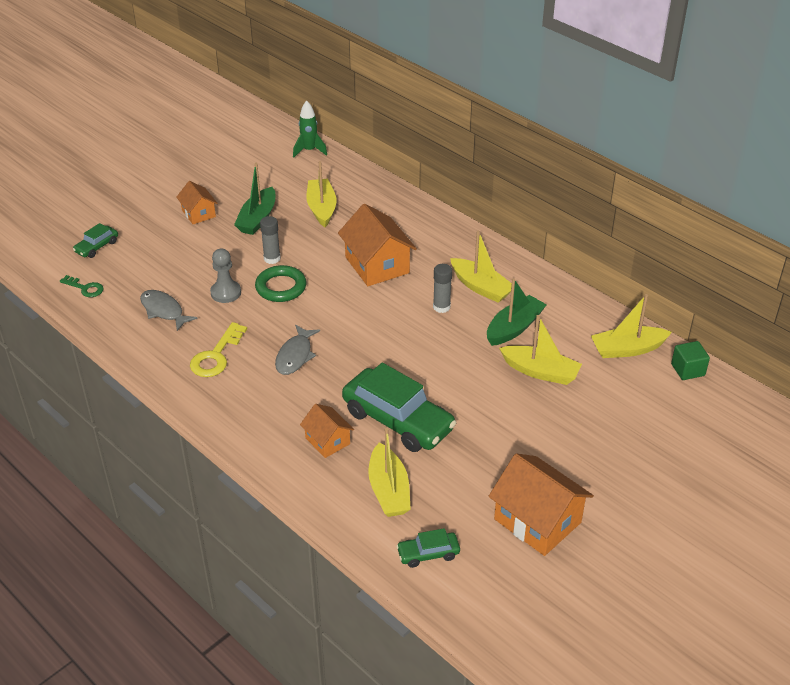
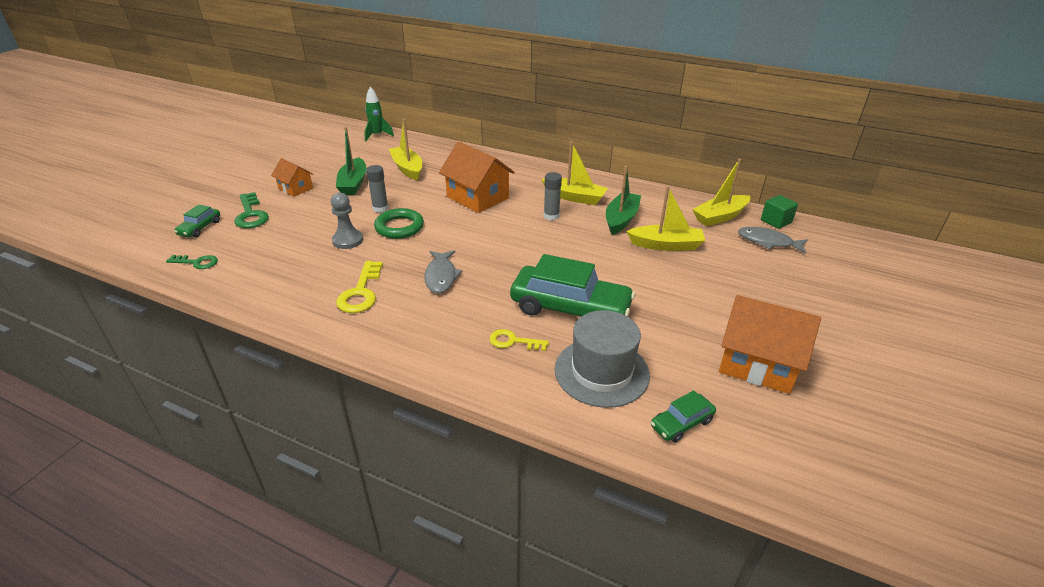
camera: 20 degrees left, 5 degrees down
grey fish [140,290,198,331] -> grey fish moved to [738,227,808,254]
orange house [300,404,354,458] -> yellow key [490,329,549,351]
yellow boat [368,428,411,517] -> grey hat [555,310,650,408]
none -> green key [234,192,269,228]

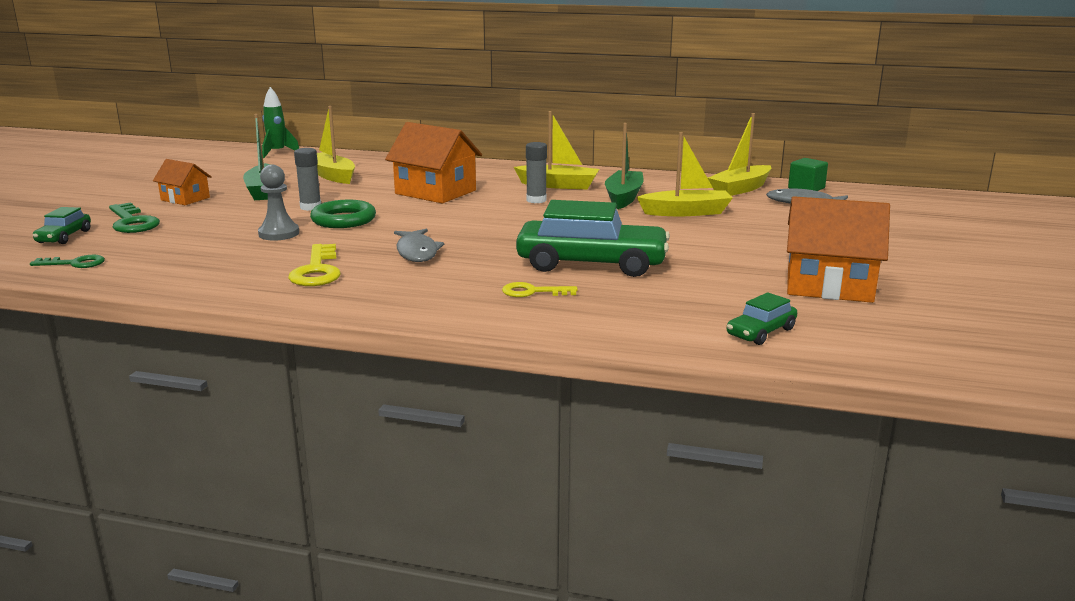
camera: 10 degrees left, 15 degrees down
grey hat [555,310,650,408] -> none

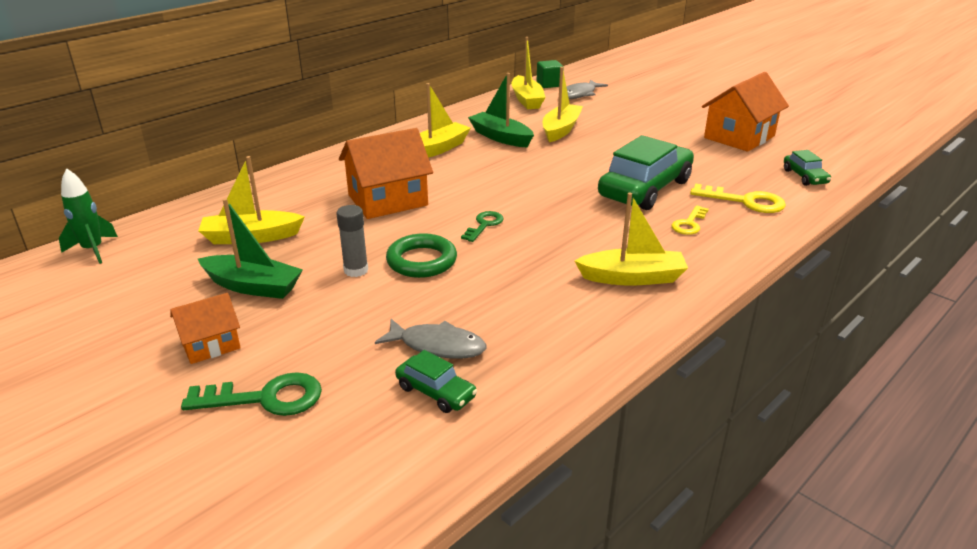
camera: 60 degrees left, 10 degrees up
green key [30,255,105,268] -> green key moved to [461,211,504,242]
green car [33,207,91,244] -> green car moved to [395,350,477,413]
grey pawn [258,165,299,240] -> none
yellow key [288,244,341,286] -> yellow key moved to [690,183,786,213]
grey fish [394,228,444,262] -> grey fish moved to [375,319,486,359]
grey glue stick [526,142,547,203] -> none
none -> yellow boat [575,193,688,286]

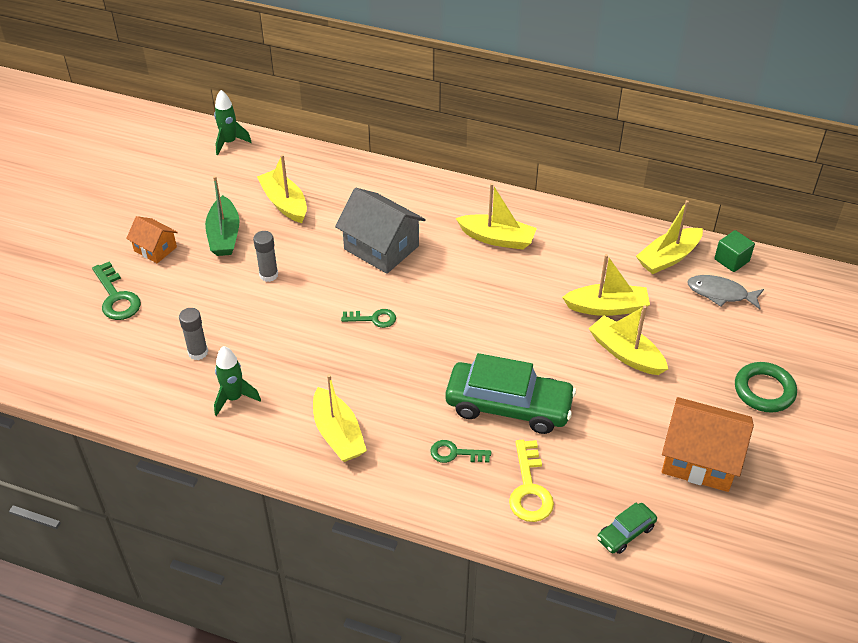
camera: 65 degrees right, 15 degrees up
orange house [339,128,433,219] -> grey house [335,188,426,274]
grey fish [375,319,486,359] -> grey glue stick [179,308,208,360]
green ring [386,233,457,278] -> green ring moved to [735,362,797,412]
green car [395,350,477,413] -> none
green boat [468,73,534,147] -> none
yellow key [672,205,709,235] -> green key [430,440,491,463]
none -> green rocket [214,346,261,416]
none -> yellow boat [588,305,668,375]

